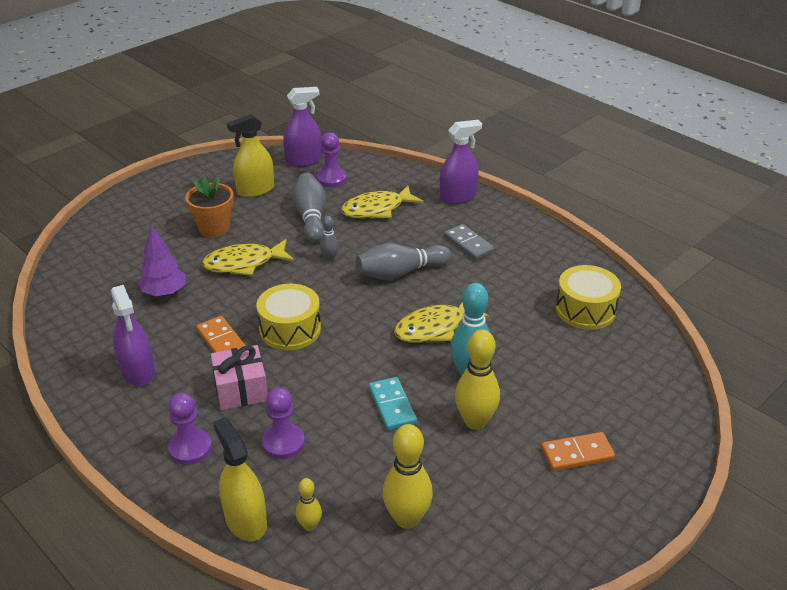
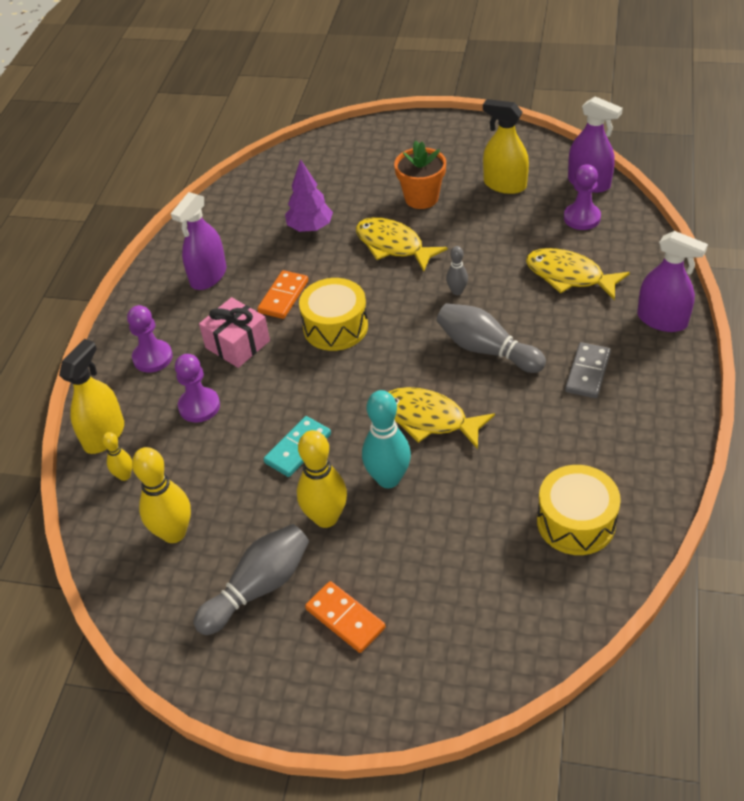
camera: 60 degrees right, 10 degrees up
grey bowling pin [292,173,326,243] -> grey bowling pin moved to [194,524,309,635]

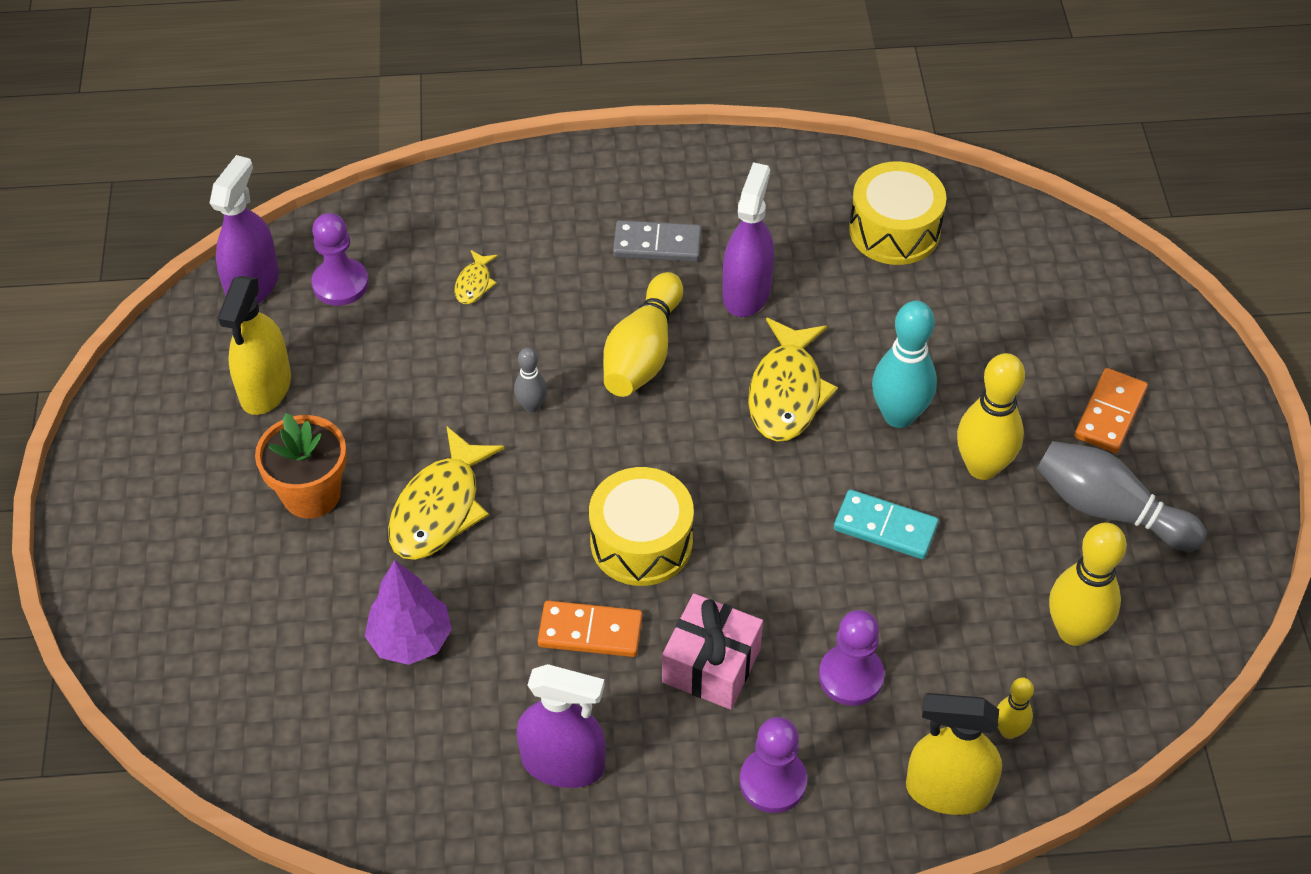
camera: 110 degrees left, 5 degrees up
grey bowling pin [437,303,546,373] -> yellow bowling pin [603,272,683,397]
yellow fish [526,248,630,301] -> yellow fish [455,250,498,304], size x0.48
purple spray bottle [637,231,708,332] -> purple spray bottle moved to [722,162,774,317]

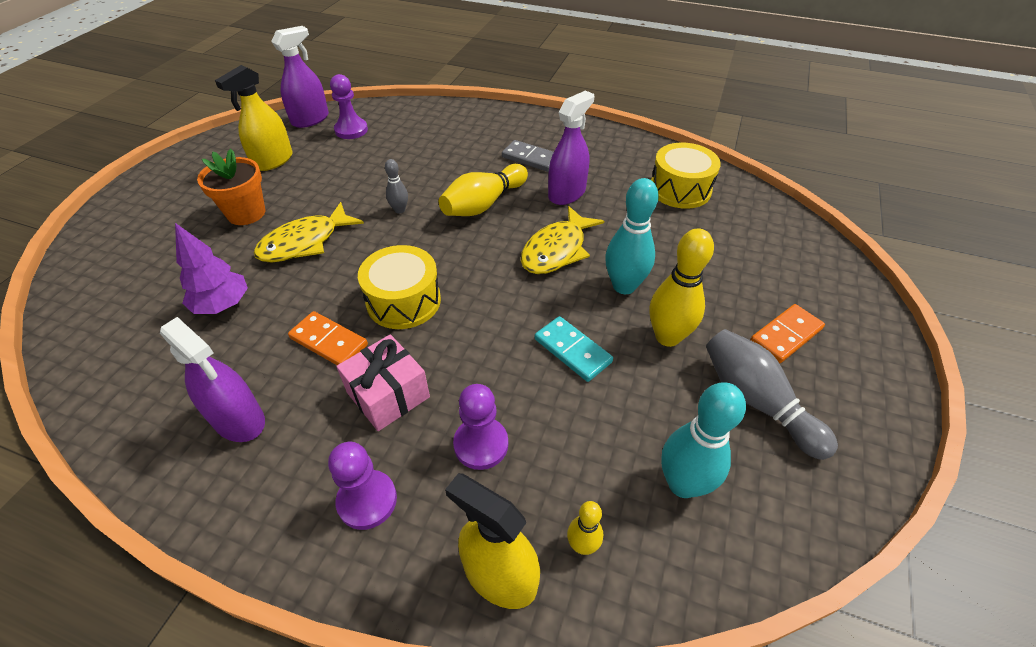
camera: 25 degrees right, 5 degrees down
yellow fish [455,250,498,304] -> none
yellow bowling pin [1049,523,1127,646] -> turquoise bowling pin [661,382,746,498]

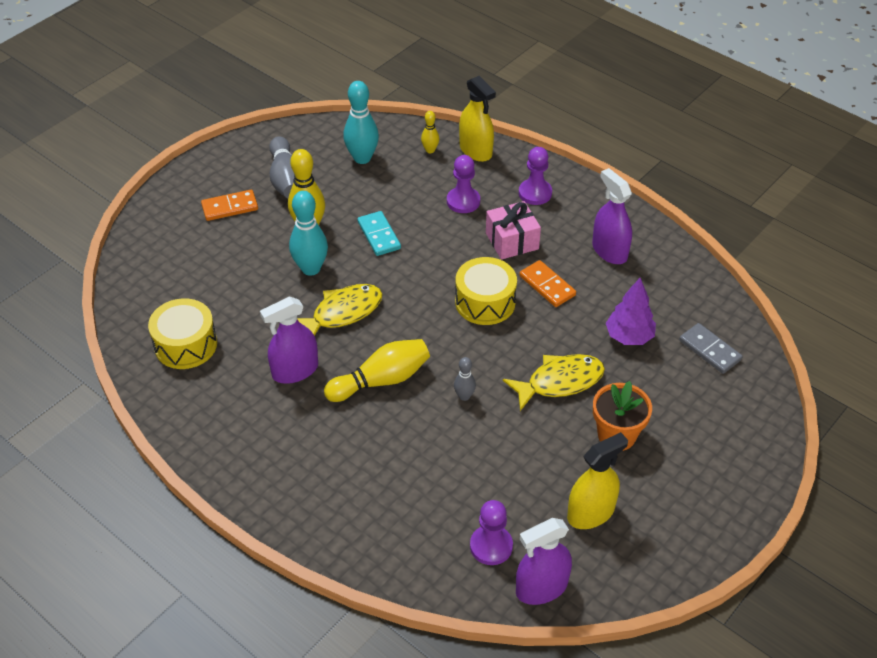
camera: 160 degrees left, 0 degrees up
grey domino [502,140,554,172] -> grey domino moved to [679,323,743,374]

